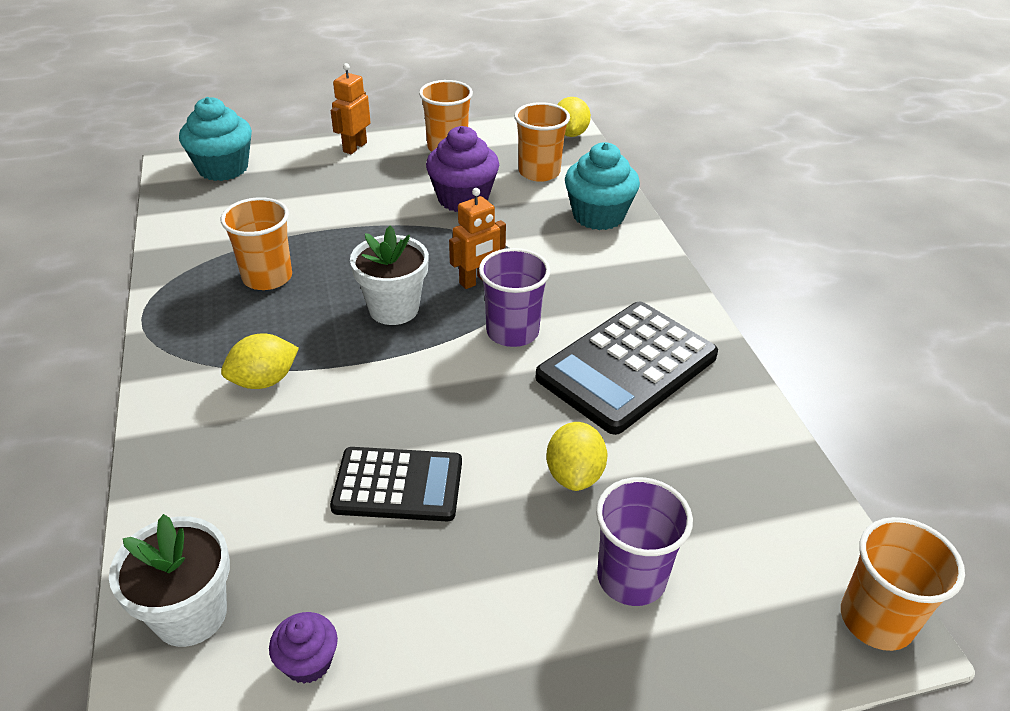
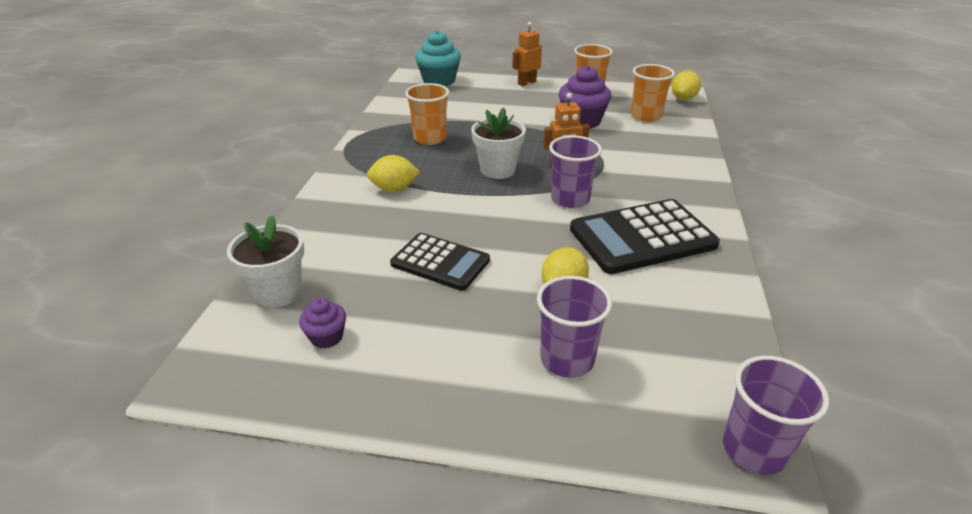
camera: 25 degrees right, 5 degrees down
turquoise cupcake [565,142,640,230] -> none
orange cup [841,517,965,651] -> purple cup [723,356,829,475]

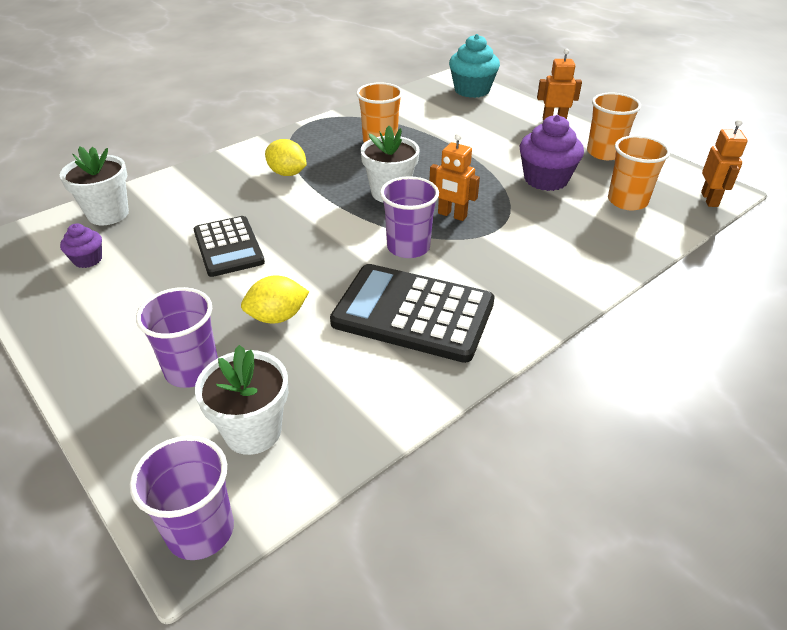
camera: 40 degrees right, 5 degrees up
yellow lemon [672,71,701,100] -> orange robot [701,120,748,207]
none -> white flower pot [195,345,288,455]

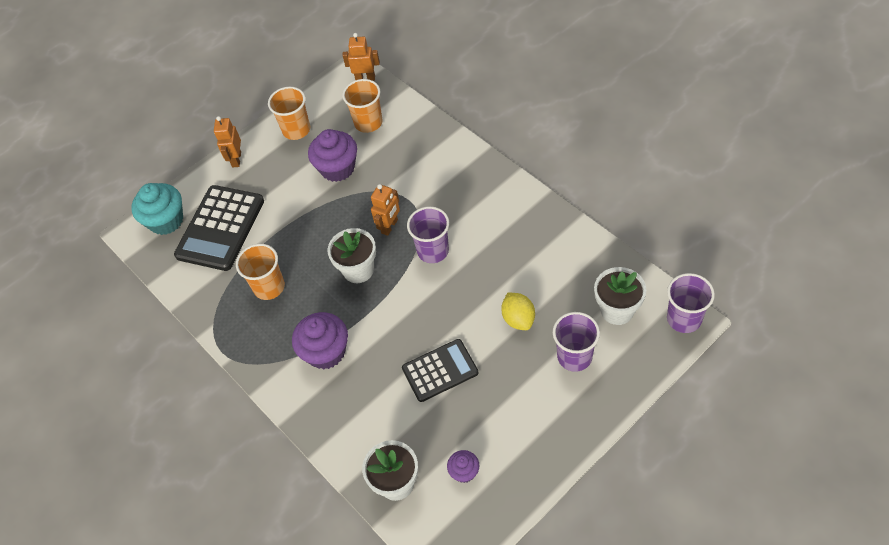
camera: 85 degrees left, 15 degrees up
yellow lemon [265,139,307,176] -> purple cupcake [292,312,348,370]
black calculator [330,264,495,363] -> black calculator moved to [174,185,264,271]

